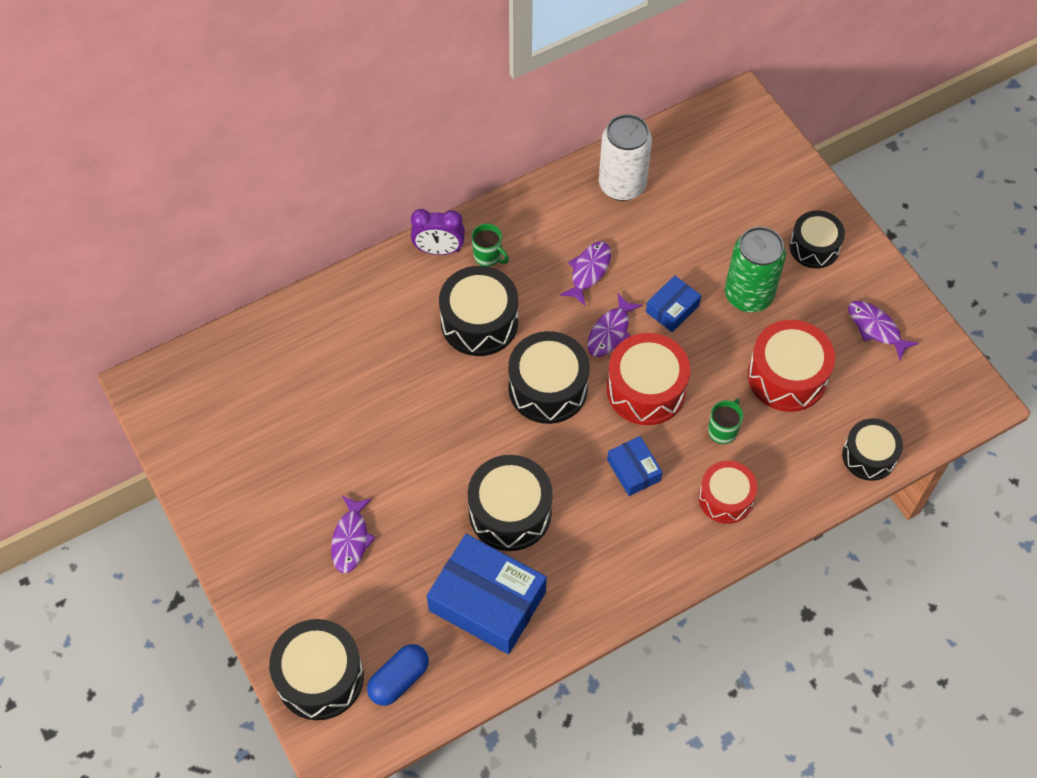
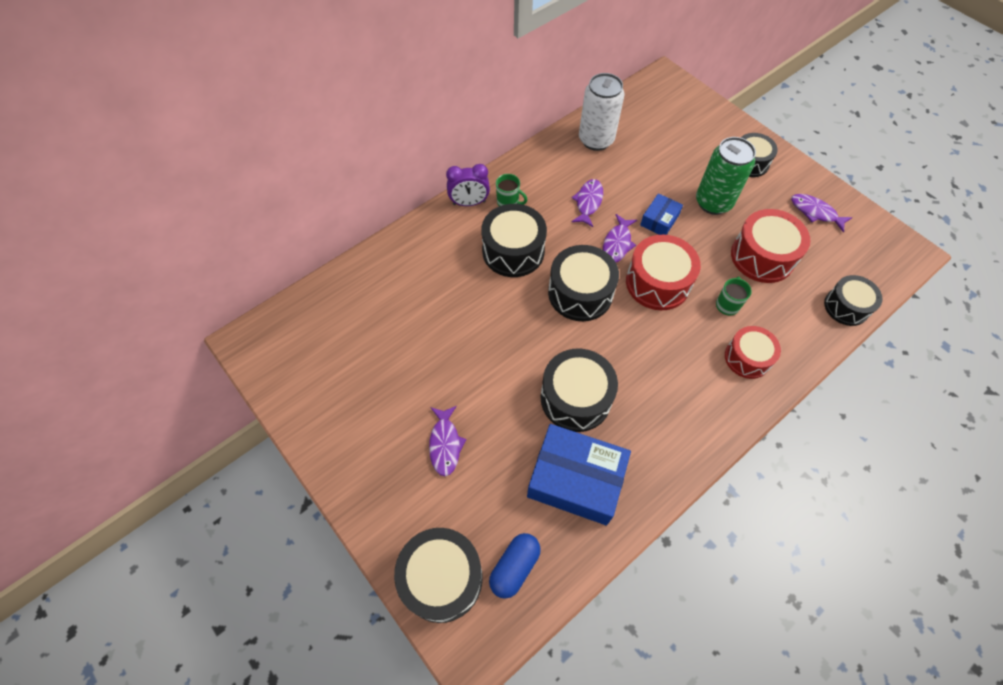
camera: 10 degrees left, 0 degrees up
blue box [607,436,663,496] -> none

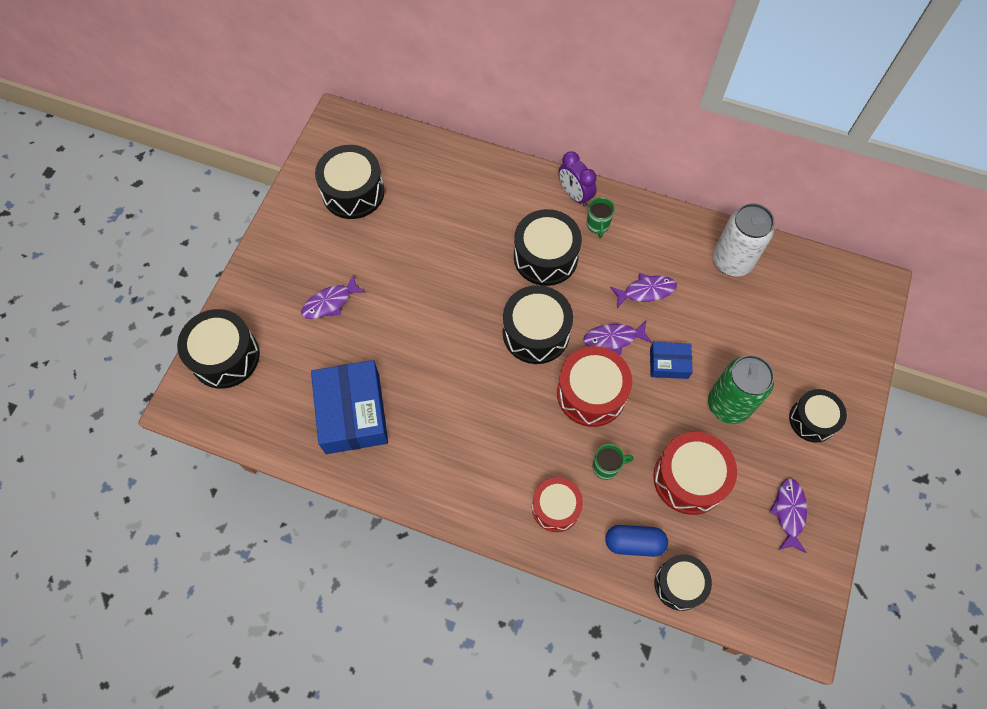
camera: 60 degrees right, 5 degrees up
blue capsule [489,533,541,599] -> blue capsule moved to [605,525,668,557]
black drum [540,348,618,432] -> black drum moved to [315,145,385,219]

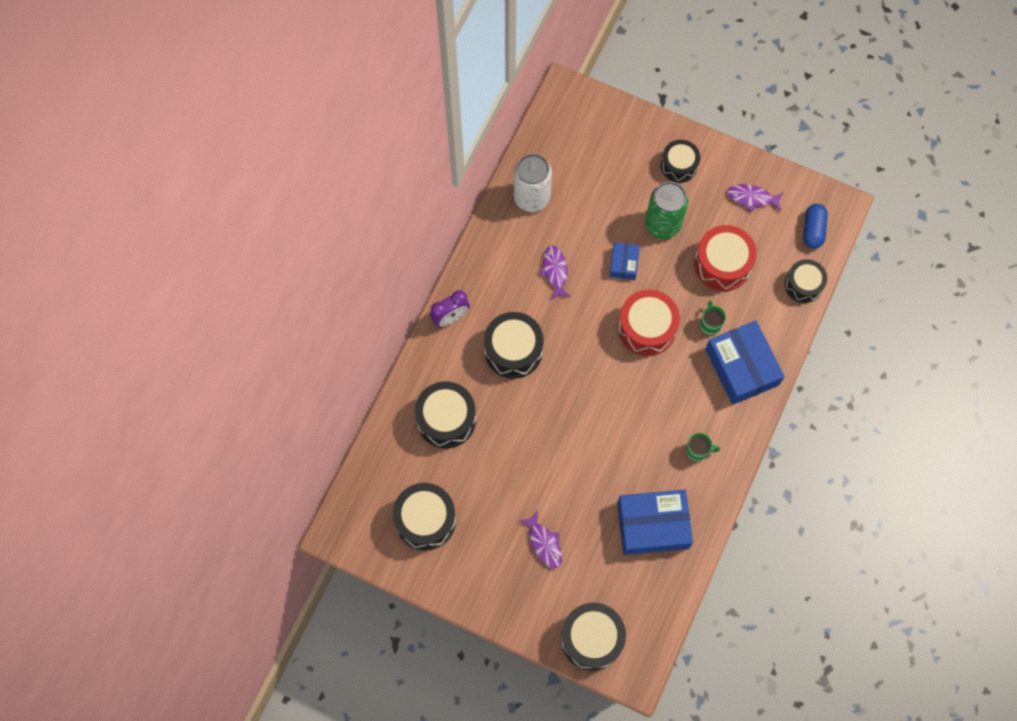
camera: 85 degrees left, 5 degrees up
black drum [503,285,573,364] -> black drum moved to [415,381,476,448]
red drum [532,477,583,532] -> blue box [705,321,785,405]
purple fish [583,321,652,355] -> none
green mug [587,197,615,238] -> green mug moved to [686,433,720,462]
blue capsule [605,525,668,557] -> blue capsule moved to [803,204,828,248]

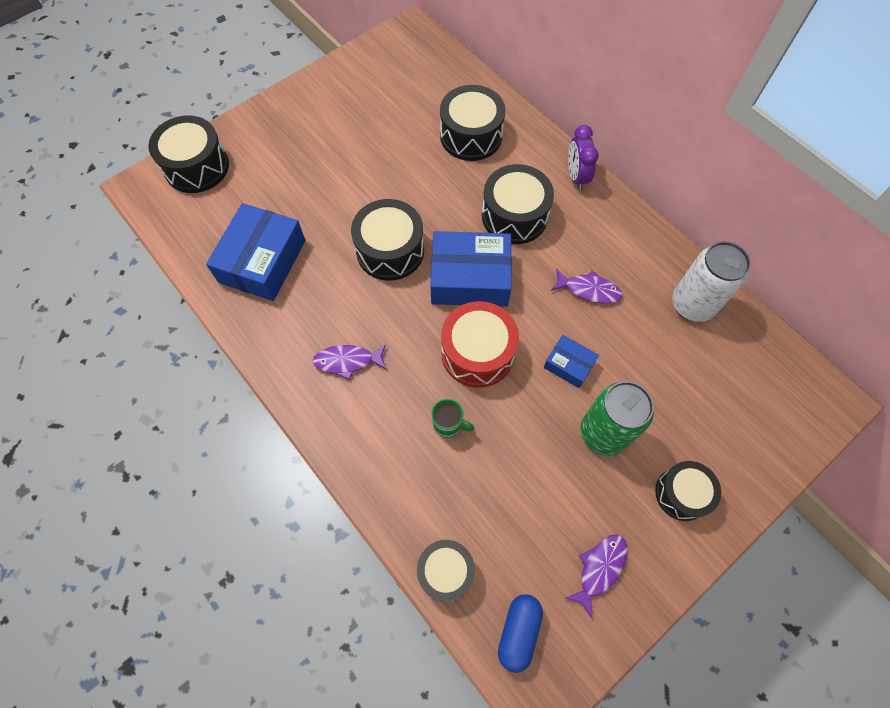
camera: 115 degrees right, 5 degrees down
black drum [393,483,456,550] -> black drum moved to [351,199,424,281]
purple fish [519,510,562,568] -> purple fish moved to [313,344,387,380]
green mug [686,433,720,462] -> none
red drum [694,225,757,291] -> none
blue box [705,321,785,405] -> blue box moved to [430,231,512,307]
blue capsule [803,204,828,248] -> blue capsule turned 75 degrees clockwise [498,594,543,673]

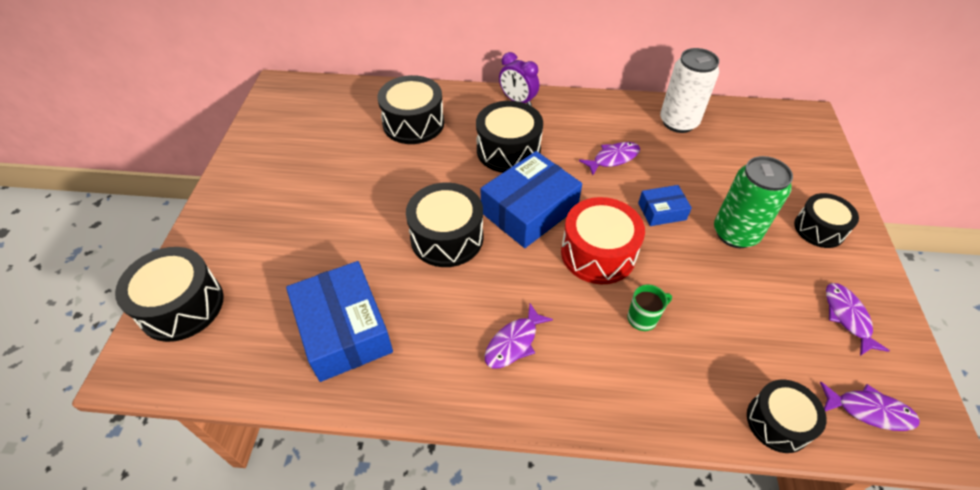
camera: 45 degrees left, 15 degrees down
blue capsule [498,594,543,673] -> purple fish [820,382,920,431]

